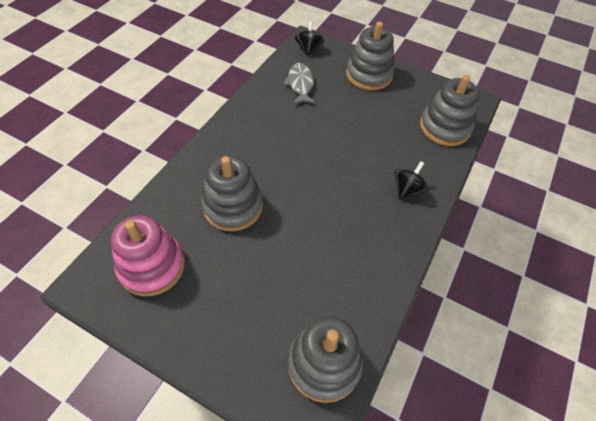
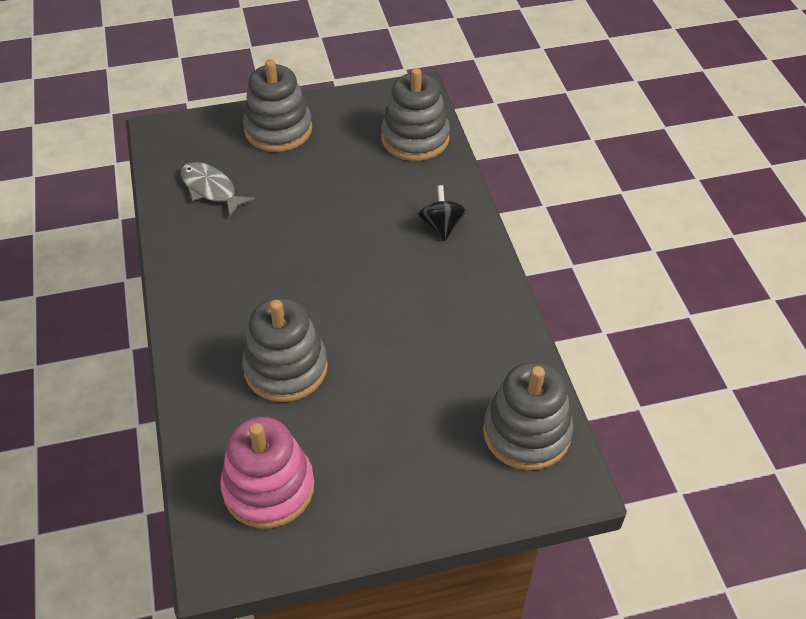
camera: 40 degrees left, 5 degrees down
black spinning top [295,22,324,57] -> none

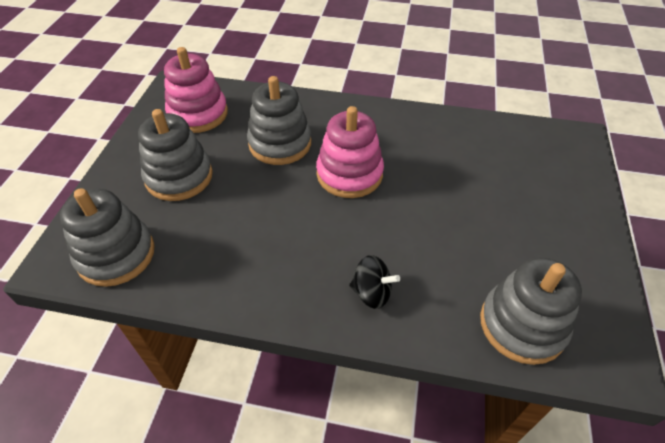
camera: 115 degrees right, 0 degrees up
grey fish [180,162,255,216] -> none
grey stacking toy [243,59,312,152] -> grey stacking toy moved to [138,109,213,201]
none -> pink stacking toy [316,106,384,198]

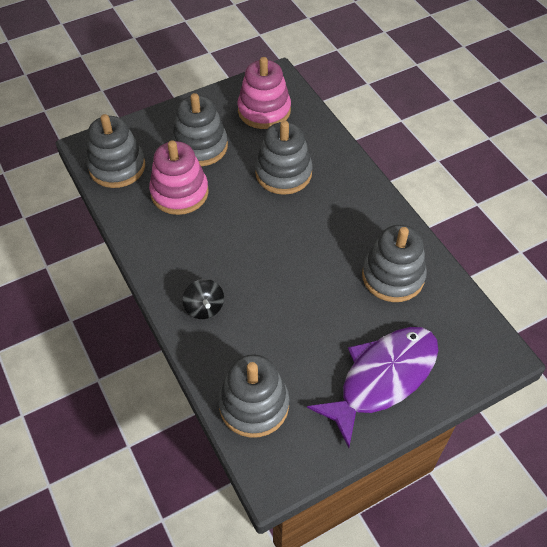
camera: 50 degrees right, 5 degrees up
pink stacking toy [316,106,384,198] -> pink stacking toy moved to [149,140,209,215]
none -> purple fish [307,327,439,448]
none -> grey stacking toy [362,225,427,302]

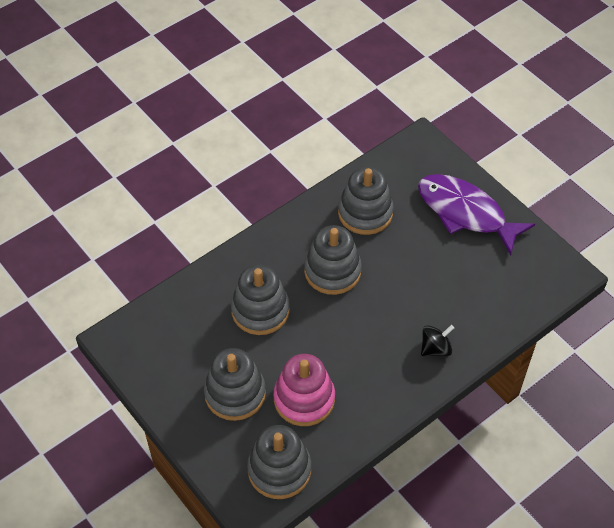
camera: 100 degrees left, 0 degrees up
grey stacking toy [218,354,289,438] -> grey stacking toy moved to [304,225,362,295]
pink stacking toy [237,57,291,129] -> none

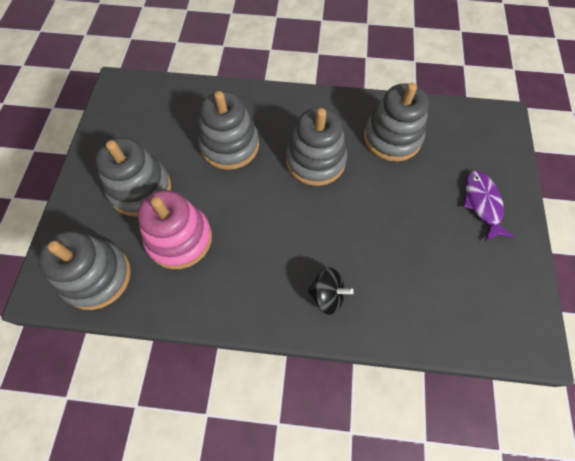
camera: 45 degrees right, 10 degrees up
purple fish [418,174,535,255] -> purple fish [463,170,515,241], size x0.56

